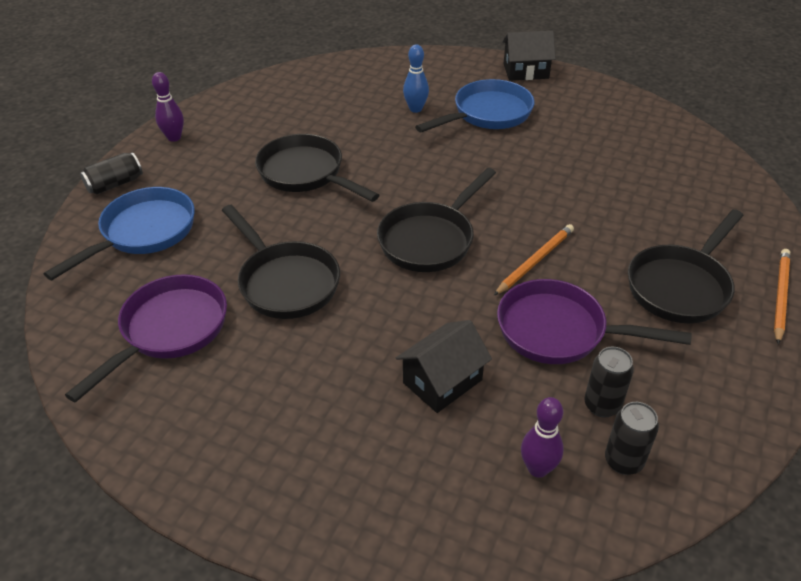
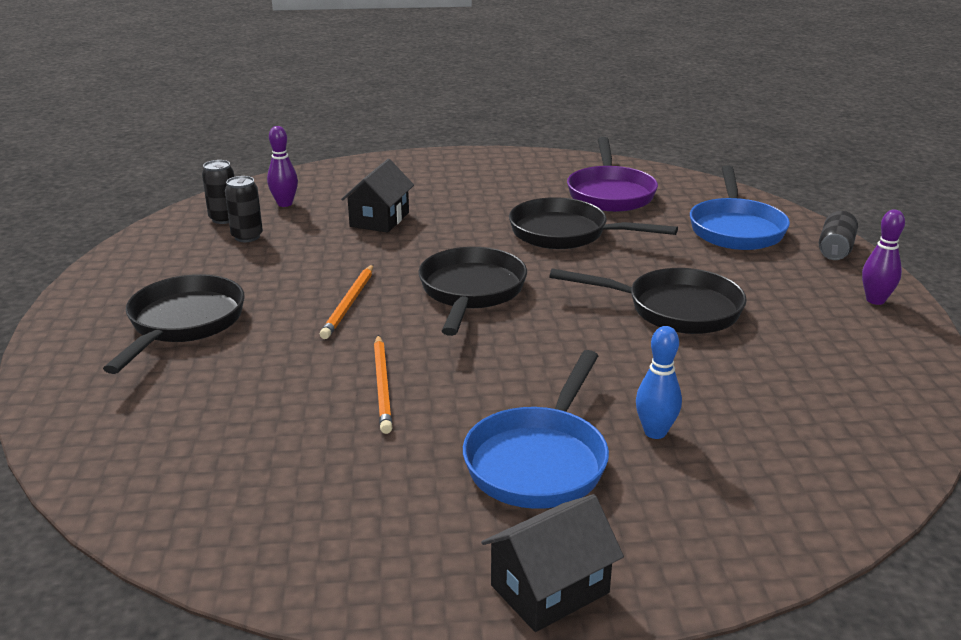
camera: 150 degrees right, 15 degrees down
purple pan [497,279,692,364] -> none
orange pencil [774,249,790,344] -> orange pencil moved to [374,335,392,434]

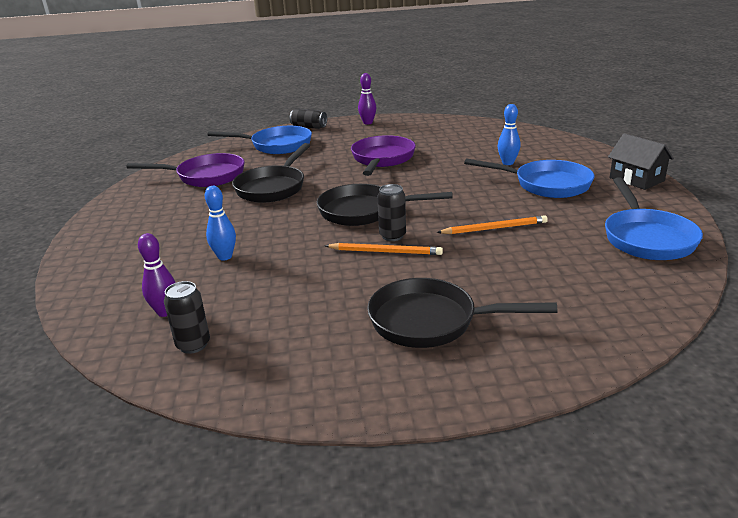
camera: 90 degrees left, 0 degrees up
black can [225,176,263,242] -> black can moved to [377,184,406,241]
black house [341,159,414,233] -> blue bowling pin [205,186,236,260]
black pan [549,268,747,334] -> purple pan [351,135,416,176]
none -> blue pan [605,178,703,260]

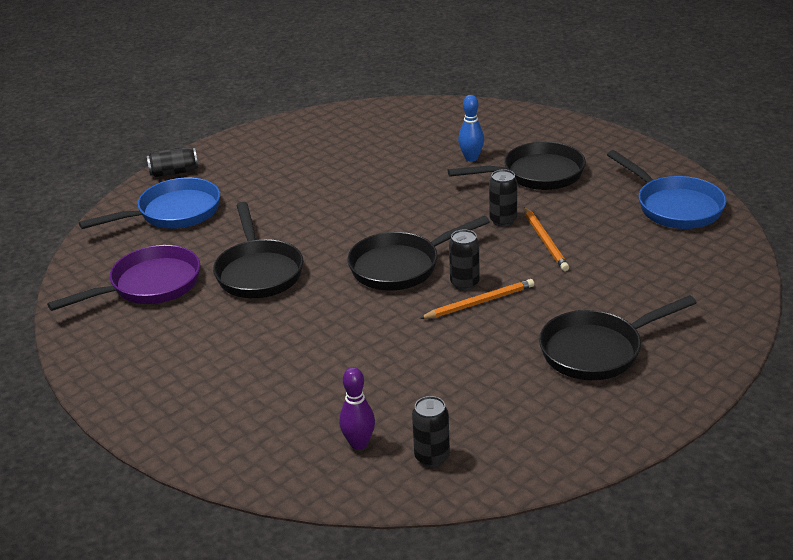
camera: 35 degrees left, 5 degrees up
blue bowling pin [205,186,236,260] -> none
purple pan [351,135,416,176] -> none
purple bowling pin [358,73,376,125] -> none
orange pencil [437,215,548,234] -> orange pencil turned 120 degrees clockwise [524,207,569,271]
blue pan [464,158,594,198] -> black pan [448,142,586,190]
black house [608,133,674,190] -> none
none -> black can [489,169,517,227]

